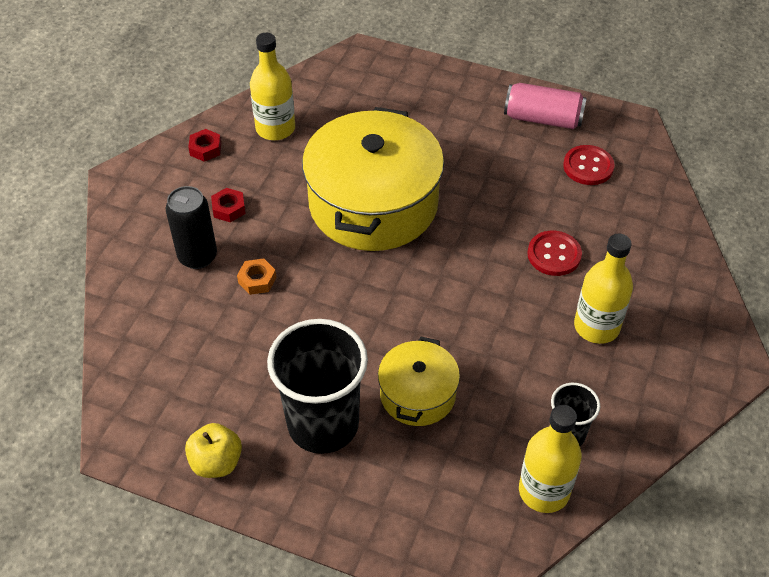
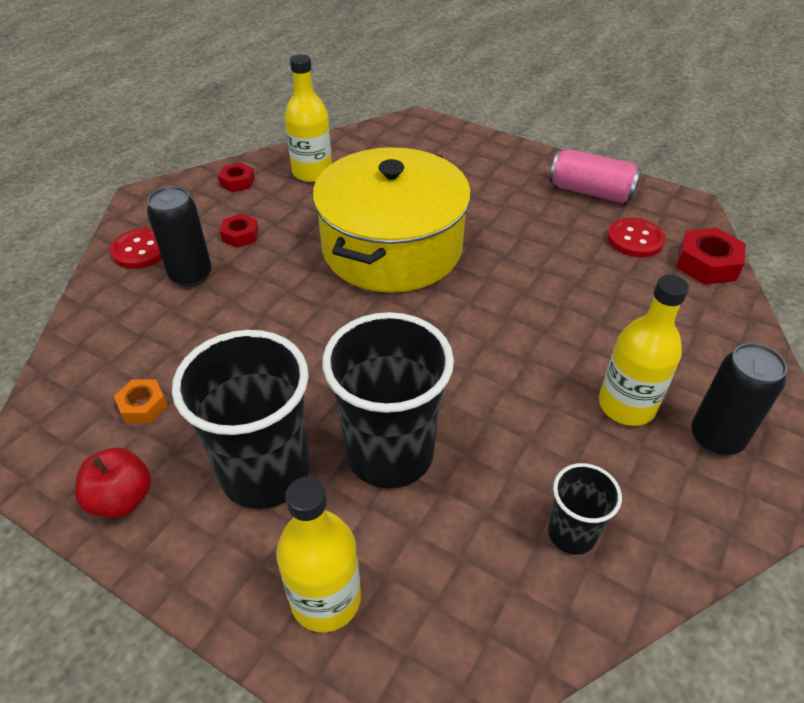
camera: 10 degrees right, 5 degrees down
yellow apple [185,423,242,478] -> red apple [75,448,151,518]
orange nut [237,258,276,295] -> orange nut moved to [114,379,168,423]
yellow pot [378,336,460,426] -> black cup [322,312,454,488]
yellow bottle [519,405,582,513] -> yellow bottle moved to [276,477,361,632]
red button [527,231,582,276] -> red button moved to [110,228,162,269]
none -> red nut [676,228,746,284]
none -> black can [691,343,787,456]

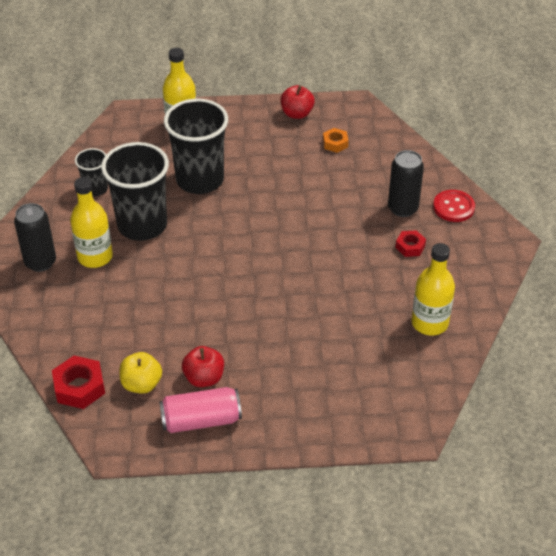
camera: 145 degrees right, 0 degrees up
black cup [172,330,310,509] -> black cup moved to [101,142,169,241]
red nut [218,163,255,192] -> none
yellow pot [313,147,471,293] -> none
red button [607,218,665,257] -> yellow apple [119,352,162,394]
none -> red apple [182,346,224,387]

